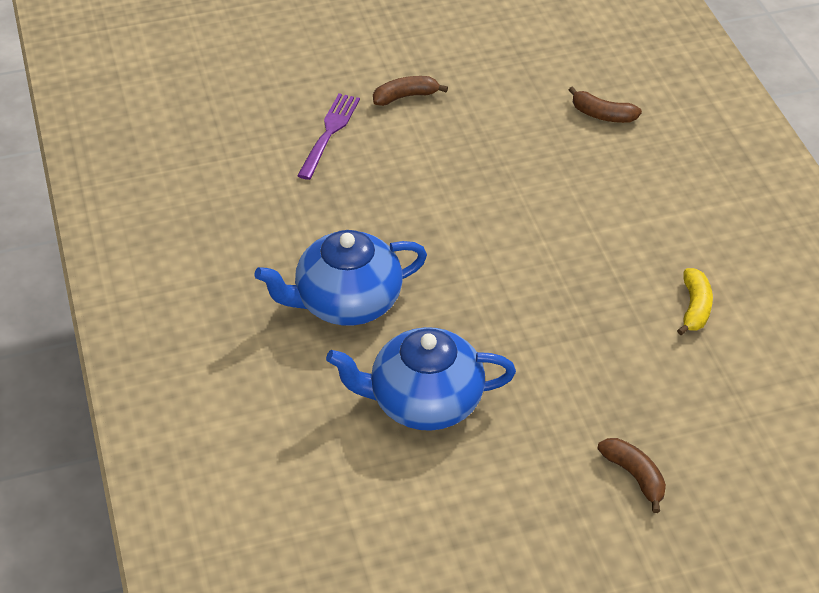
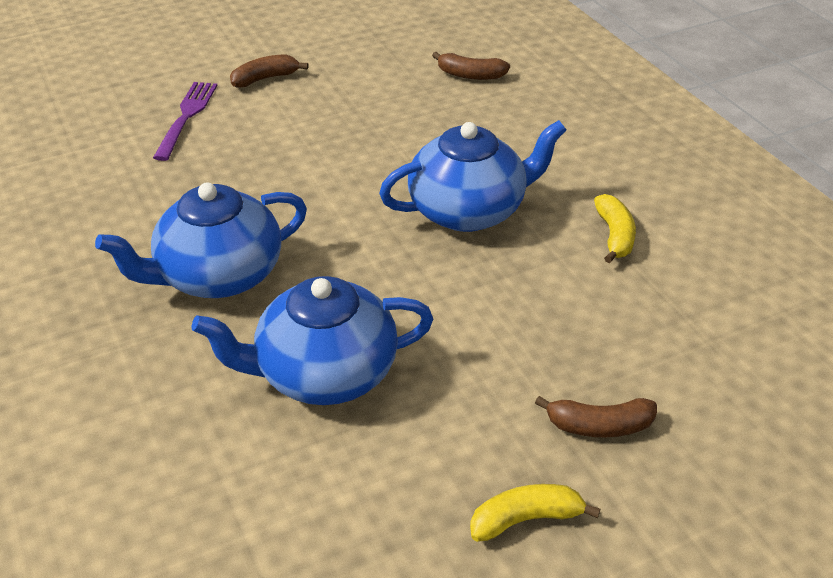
camera: 10 degrees left, 5 degrees down
brown banana [597,438,666,513] -> brown banana turned 135 degrees clockwise [535,396,657,437]
none -> blue teapot [379,120,566,232]
none -> yellow banana [470,484,601,542]

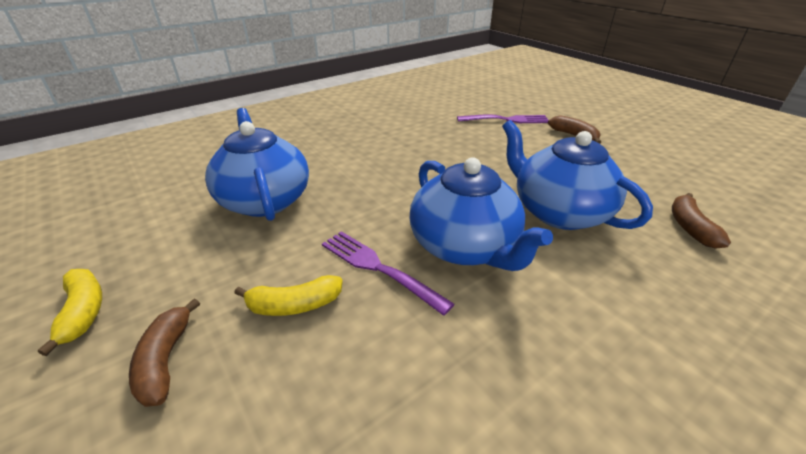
camera: 80 degrees right, 5 degrees down
blue teapot [95,182,307,298] -> blue teapot moved to [502,120,653,230]
yellow banana [594,194,636,263] -> yellow banana moved to [234,275,343,316]
none -> purple fork [322,231,454,316]

